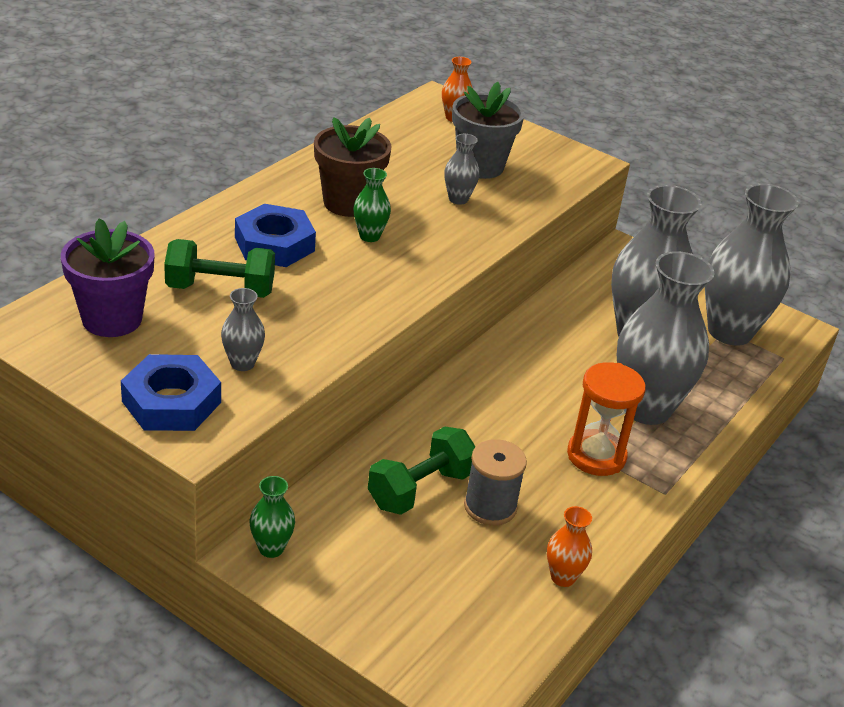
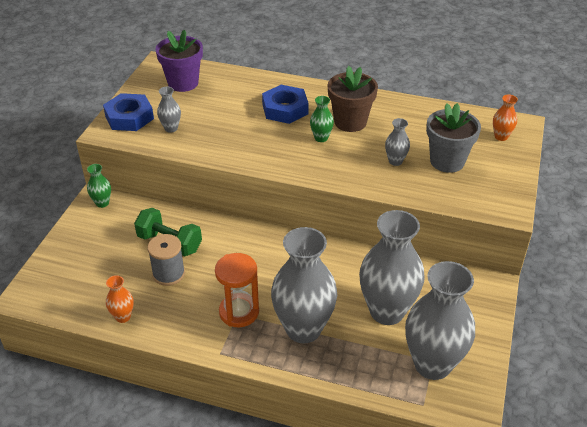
camera: 75 degrees right, 5 degrees up
green dumbbell [164,239,275,298] -> none

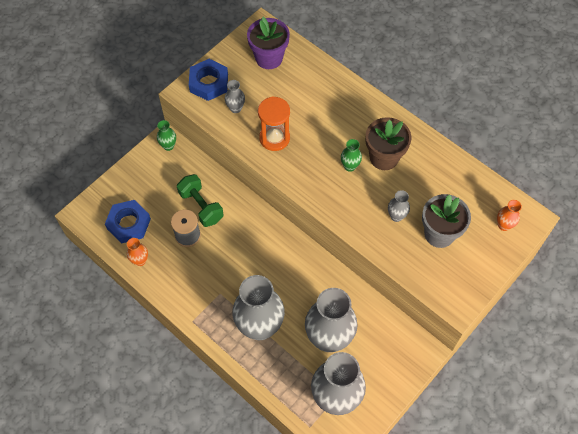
camera: 25 degrees right, 20 degrees up
orange hourglass [215,253,259,327] -> orange hourglass moved to [258,96,290,151]
blue nut [262,85,309,124] -> blue nut moved to [105,200,151,244]

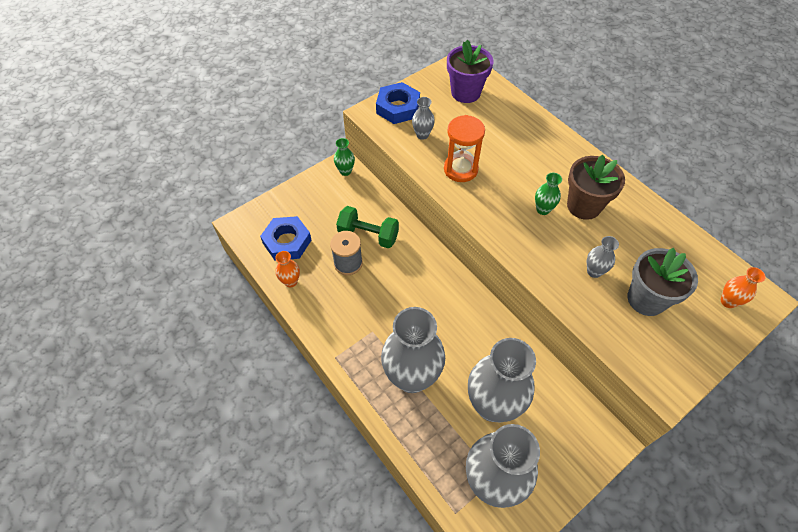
camera: 10 degrees right, 5 degrees down
green dumbbell [177,174,224,227] -> green dumbbell turned 45 degrees counterclockwise [336,206,399,248]

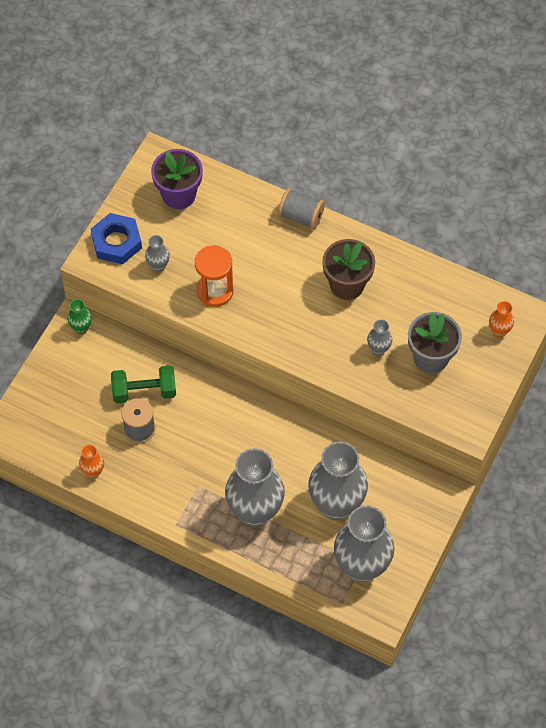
camera: 25 degrees left, 5 degrees up
blue nut [260,216,311,261] -> none
green vase [535,173,562,215] -> none
none -> grey spool [278,188,325,230]

